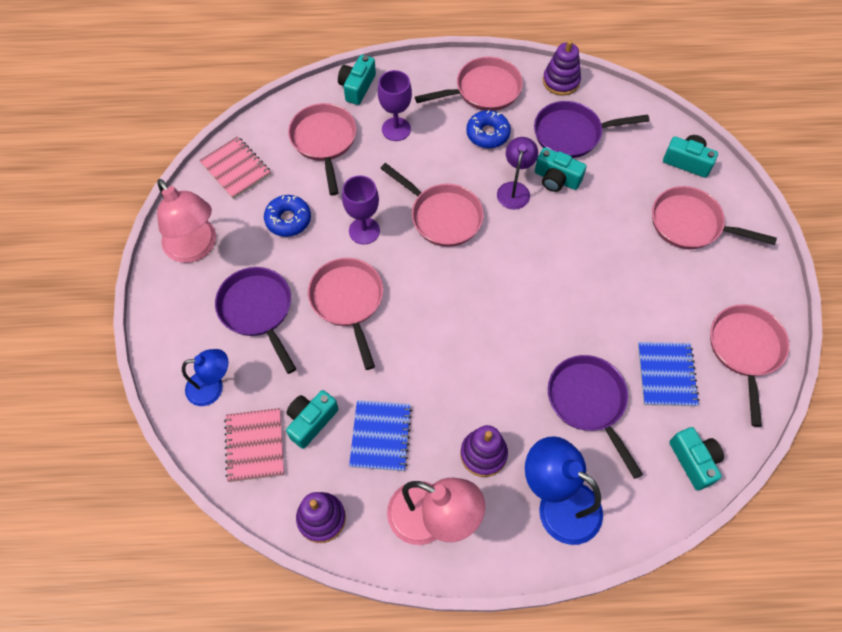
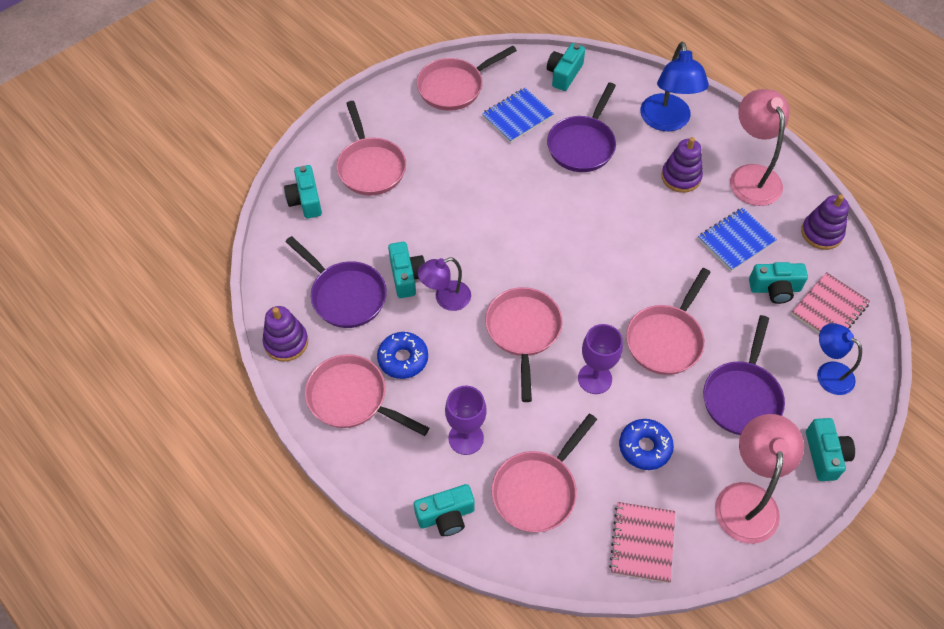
camera: 130 degrees left, 5 degrees down
none -> turquoise camera [806,418,855,481]

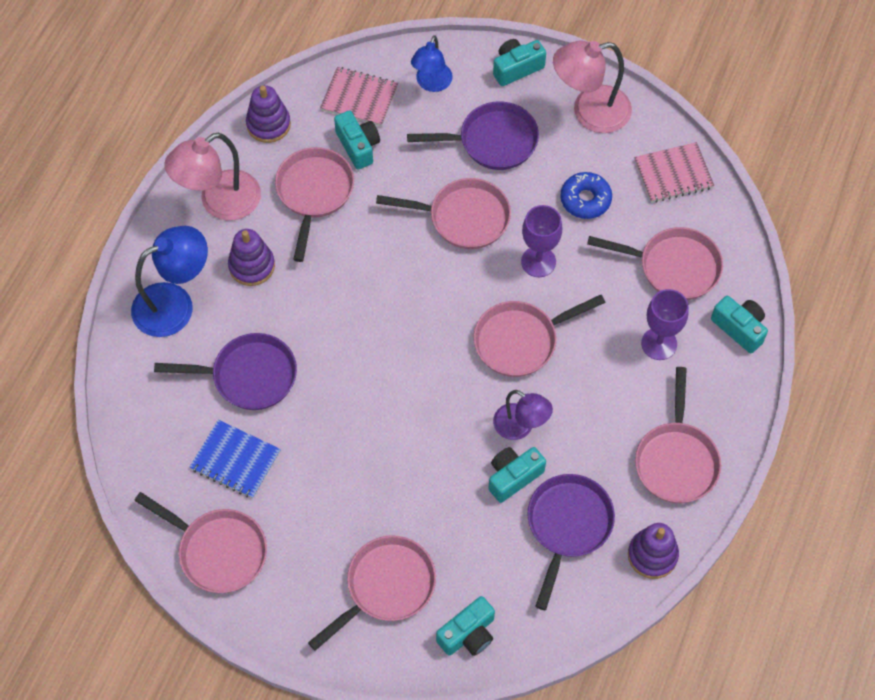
camera: 115 degrees left, 5 degrees up
blue donut [377,332,428,379] -> none
turquoise camera [547,43,585,91] -> none
blue notebook [698,208,777,271] -> pink pan [275,147,354,262]

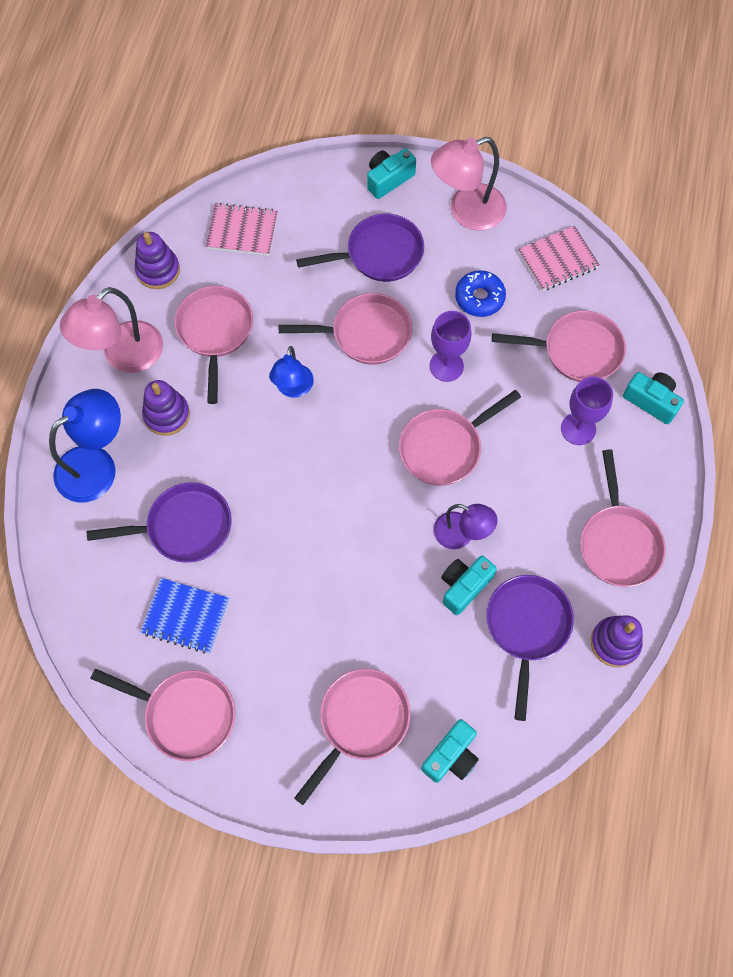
camera: 10 degrees left, 5 degrees up
turquoise camera [334,111,380,170] -> none
blue lamp [411,35,453,92] -> blue lamp moved to [269,346,314,398]

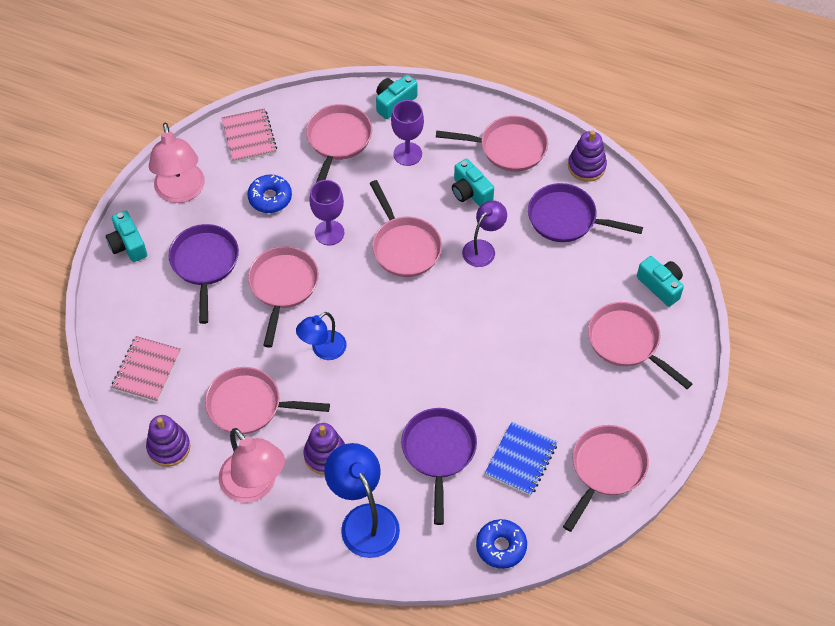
camera: 80 degrees left, 10 degrees down
blue lamp [269,346,314,398] -> blue lamp turned 120 degrees clockwise [296,312,347,360]
turquoise camera [441,555,497,615] -> turquoise camera moved to [452,159,494,206]
none -> blue donut [476,519,527,569]

